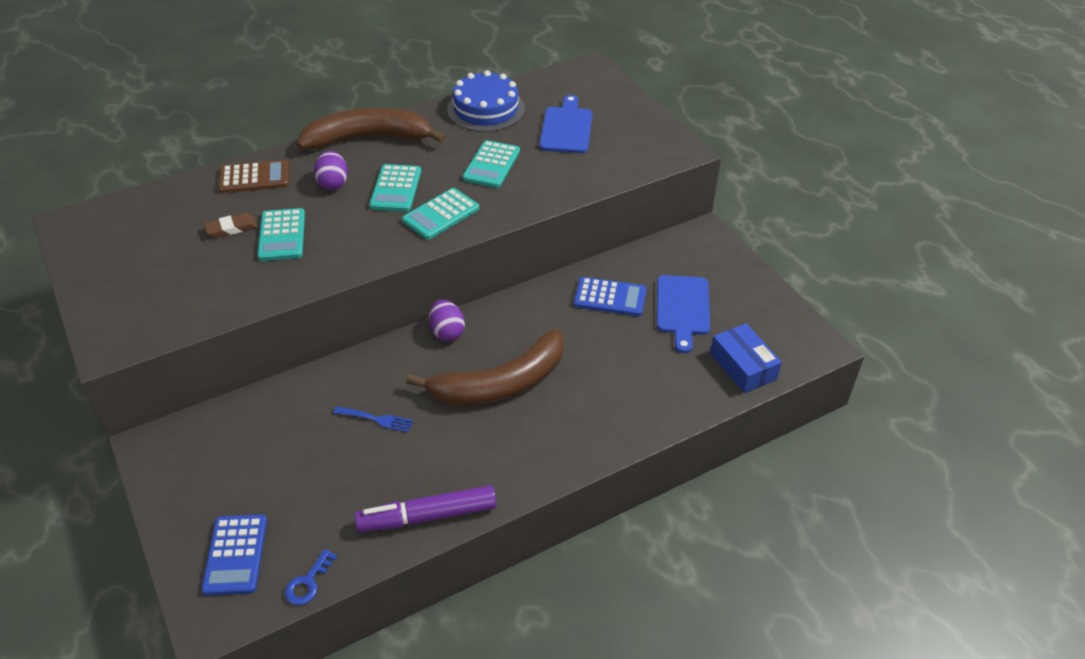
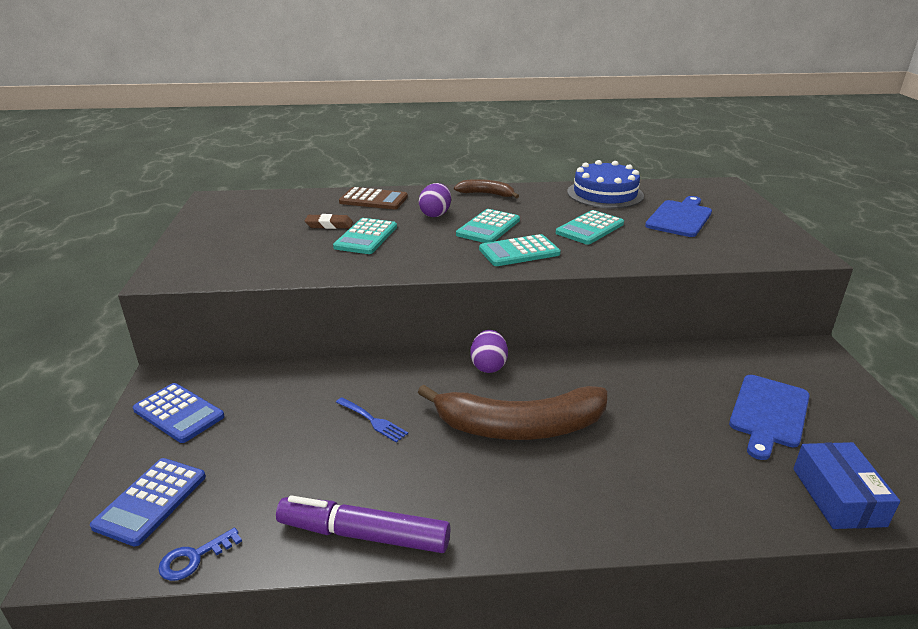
camera: 25 degrees right, 15 degrees down
brown banana [297,108,446,150] -> brown banana [454,179,519,198], size x0.50
blue calculator [574,277,647,316] -> blue calculator moved to [133,383,225,443]

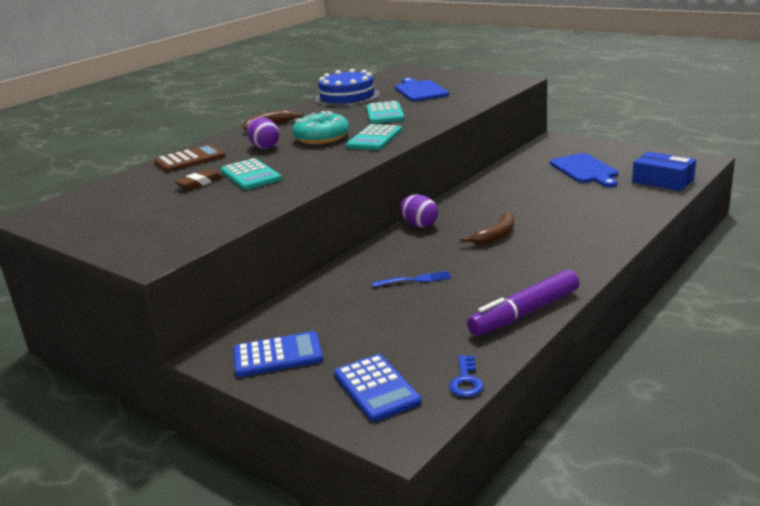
camera: 45 degrees left, 5 degrees down
brown banana [418,385,607,440] -> brown banana [460,212,514,245], size x0.50
turquoise calculator [456,209,520,243] -> turquoise donut [292,111,350,144]

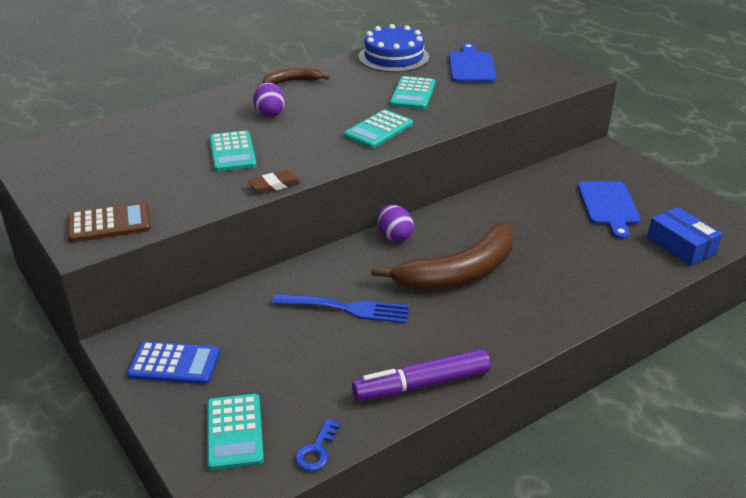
camera: 15 degrees right, 10 degrees up
brown calculator [154,144,226,172] -> brown calculator moved to [68,202,151,242]
brown eraser [174,169,223,190] -> brown eraser moved to [248,170,301,194]
turquoise donut [292,111,350,144] -> none
blue calculator [334,354,422,422] -> turquoise calculator [207,394,264,471]
blue fork [372,271,451,287] -> blue fork [272,294,409,323], size x1.71
brown banana [460,212,514,245] -> brown banana [371,223,514,290], size x2.01

